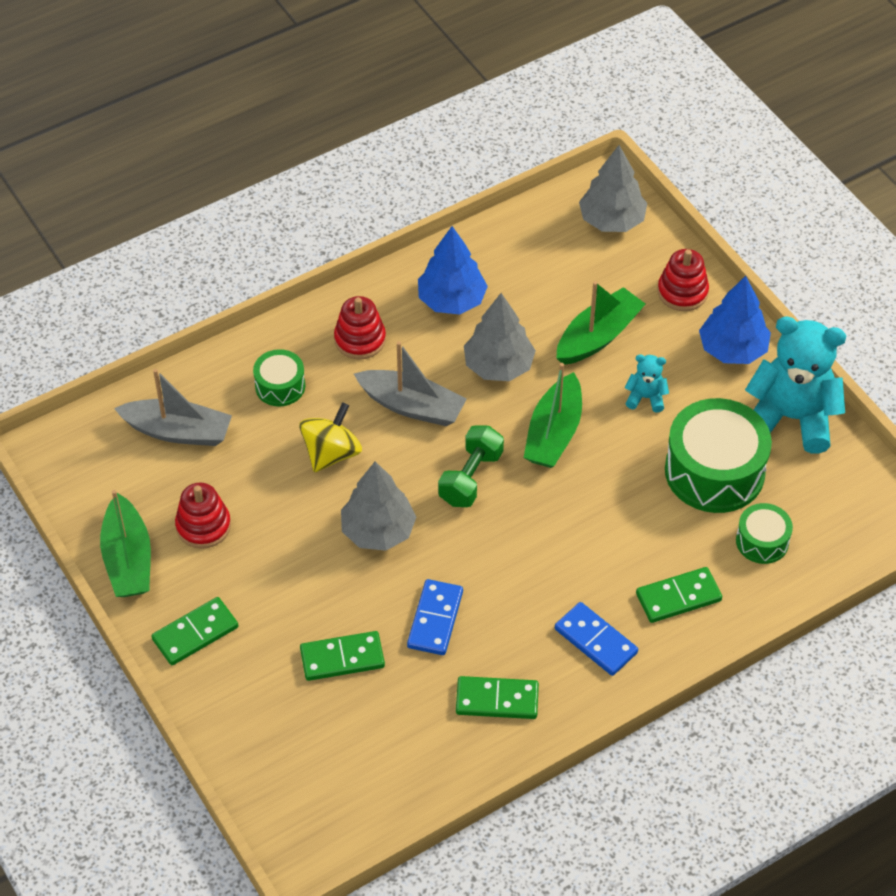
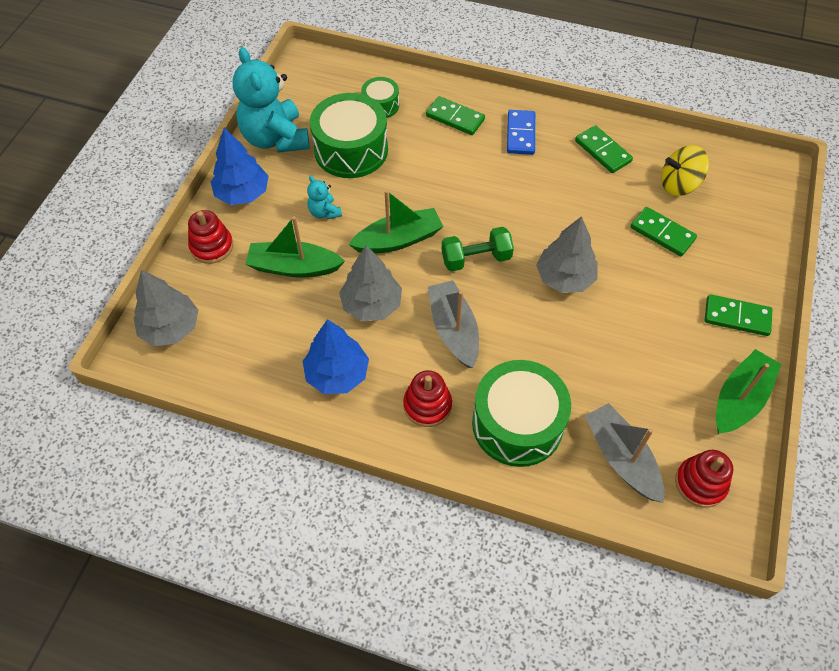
camera: 130 degrees left, 5 degrees up
red stacking toy [175,483,231,549] -> red stacking toy moved to [675,450,733,508]
green drum [253,349,305,406] -> green drum [472,360,571,467], size x1.93
yellow spinning top [299,402,362,472] -> yellow spinning top moved to [661,145,709,196]
blue domino [407,579,463,655] -> none

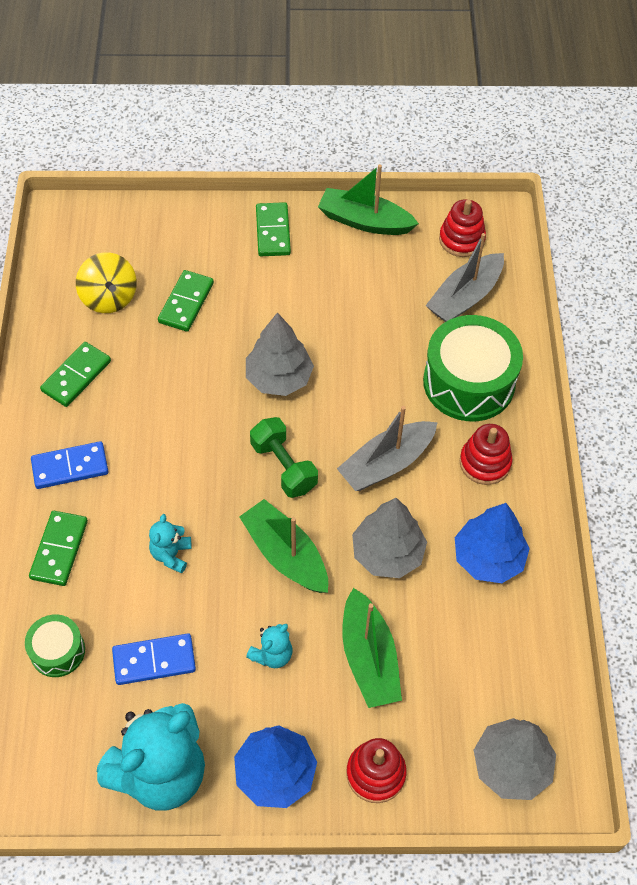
camera: 110 degrees left, 0 degrees up
green drum [310,93,388,178] -> blue domino [112,633,196,685]
none -> turquoise teddy bear [149,514,192,574]

